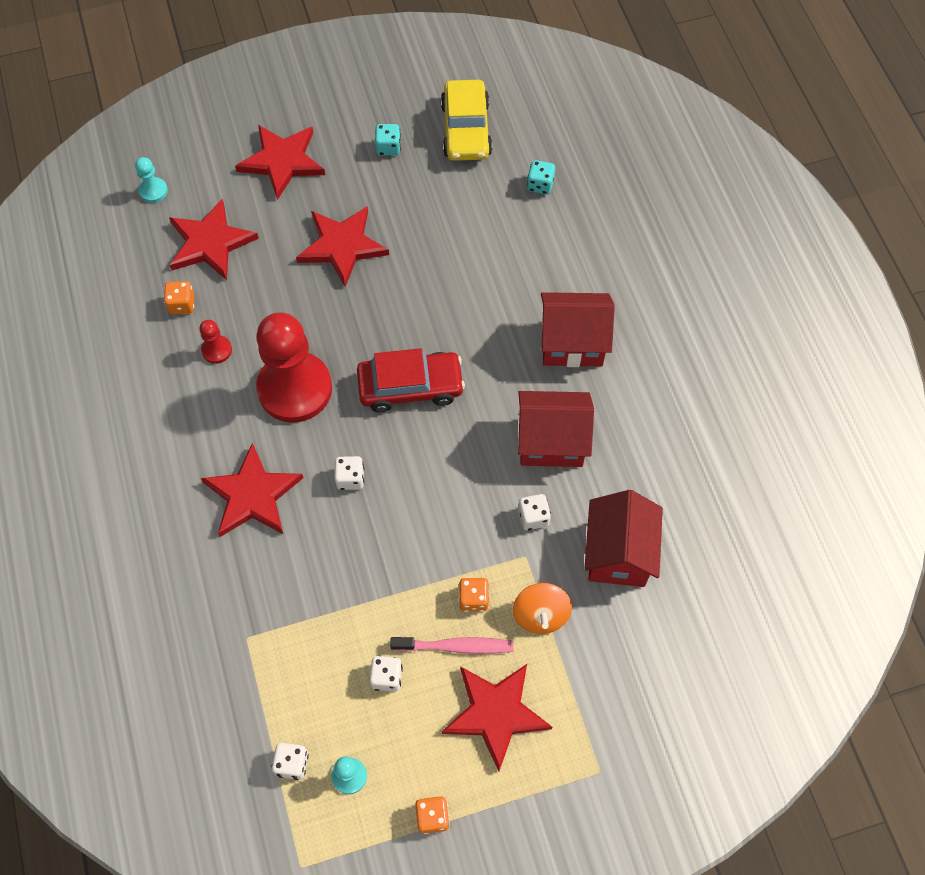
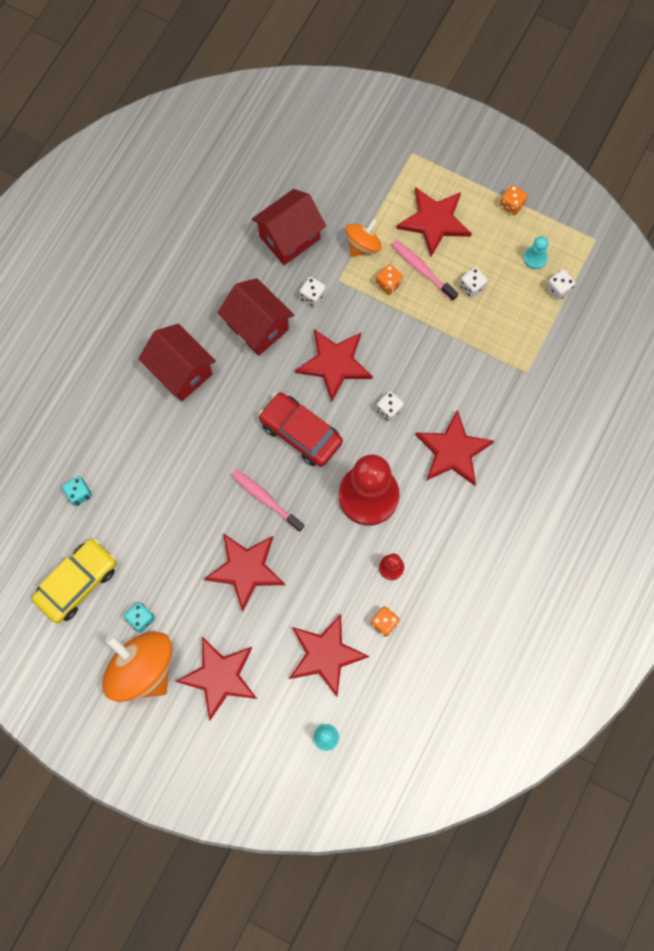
camera: 135 degrees left, 10 degrees up
none -> orange spinning top [102,631,172,702]
none -> pink toothbrush [231,469,304,532]
none -> red star [295,329,373,402]

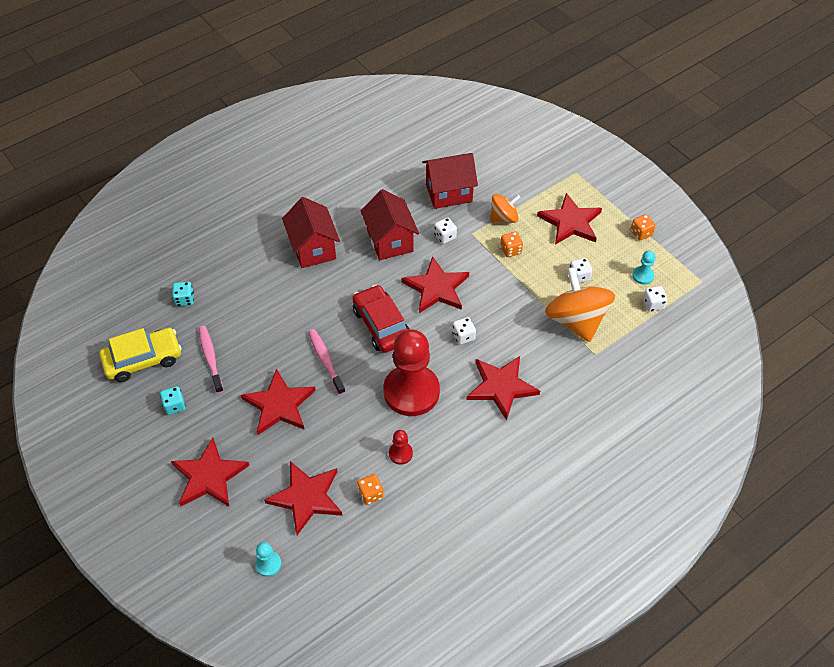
camera: 25 degrees right, 20 degrees down
orange spinning top [102,631,172,702] -> orange spinning top moved to [545,267,615,342]
pink toothbrush [391,240,458,301] -> pink toothbrush moved to [199,326,224,394]

